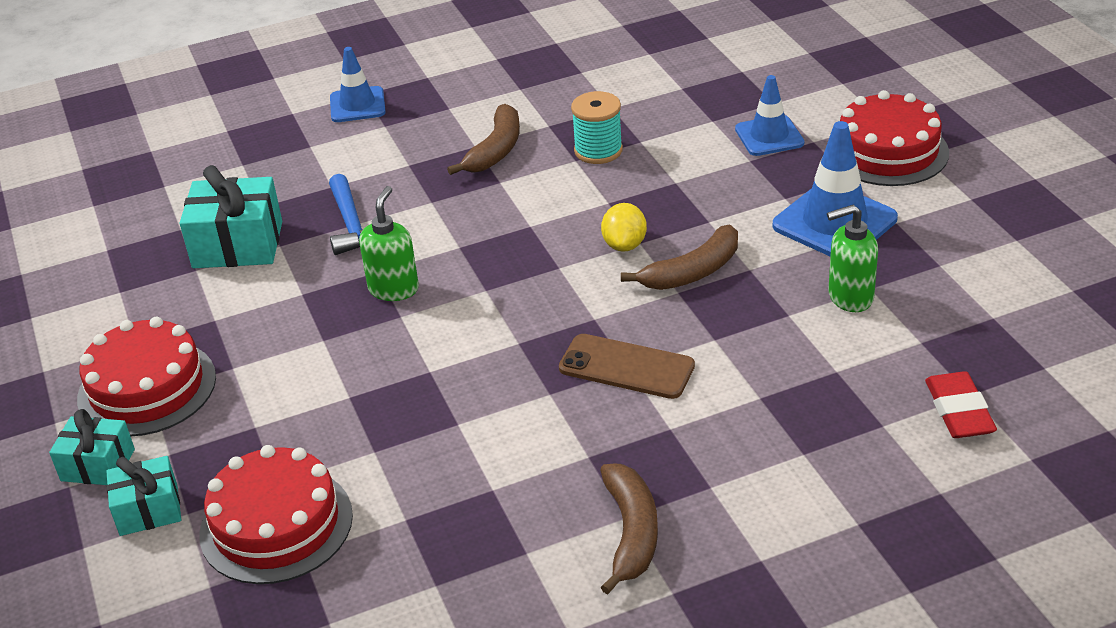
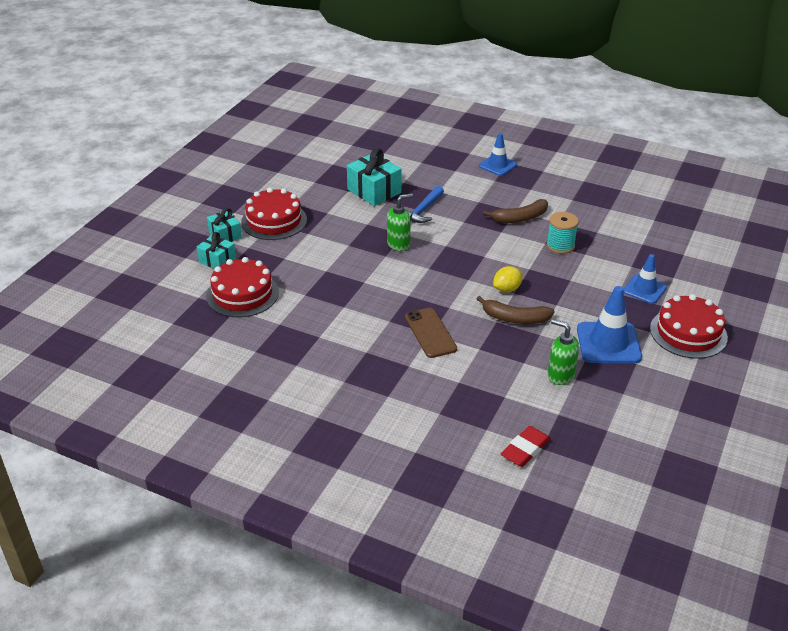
camera: 45 degrees right, 0 degrees up
brown banana [600,463,658,594] -> none

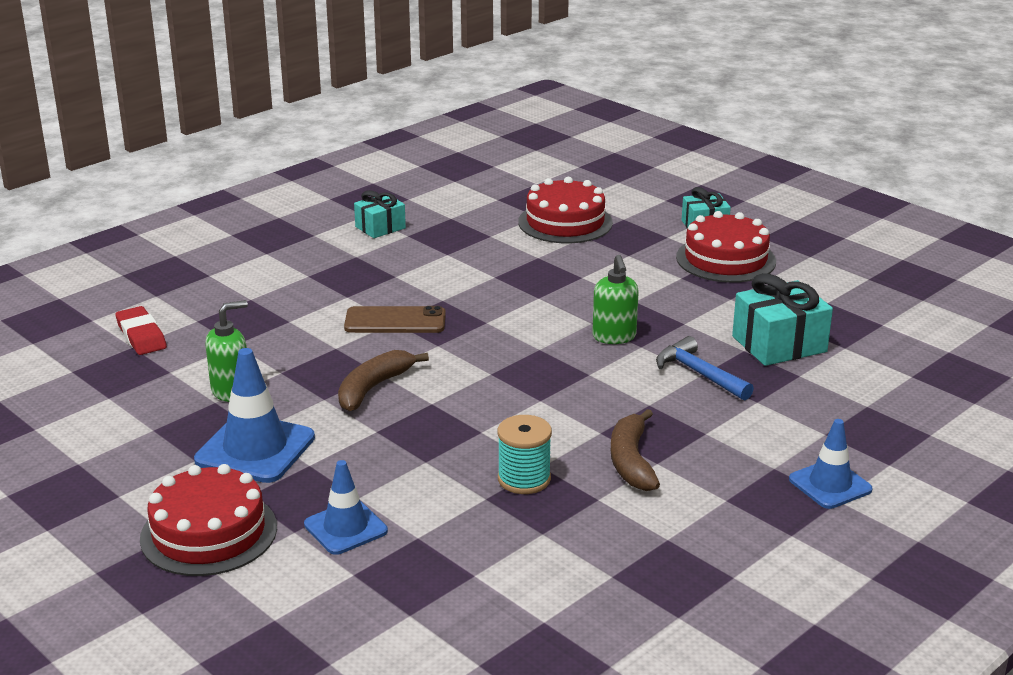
camera: 110 degrees right, 10 degrees down
turquoise gift [197,232,236,269] -> turquoise gift moved to [354,190,406,238]
yellow lemon [493,266,523,292] -> none

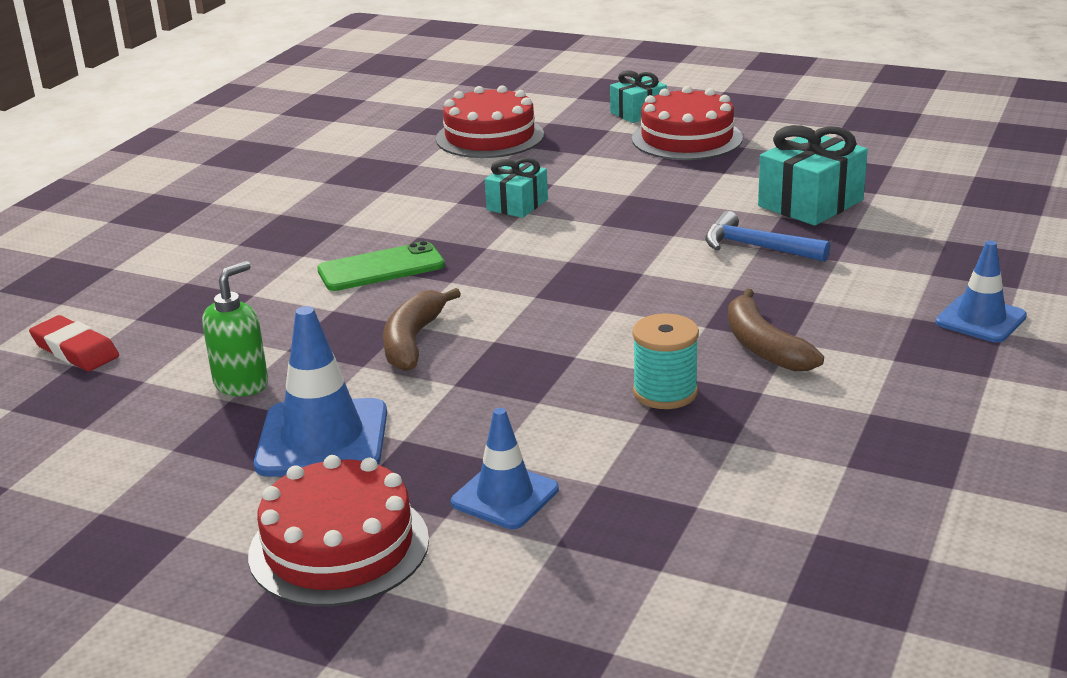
camera: 20 degrees left, 0 degrees up
brown phone [344,306,446,333] -> green phone [317,241,445,291]
turquoise gift [354,190,406,238] -> turquoise gift moved to [485,158,548,218]
green soap dispenser [592,255,639,344] -> none

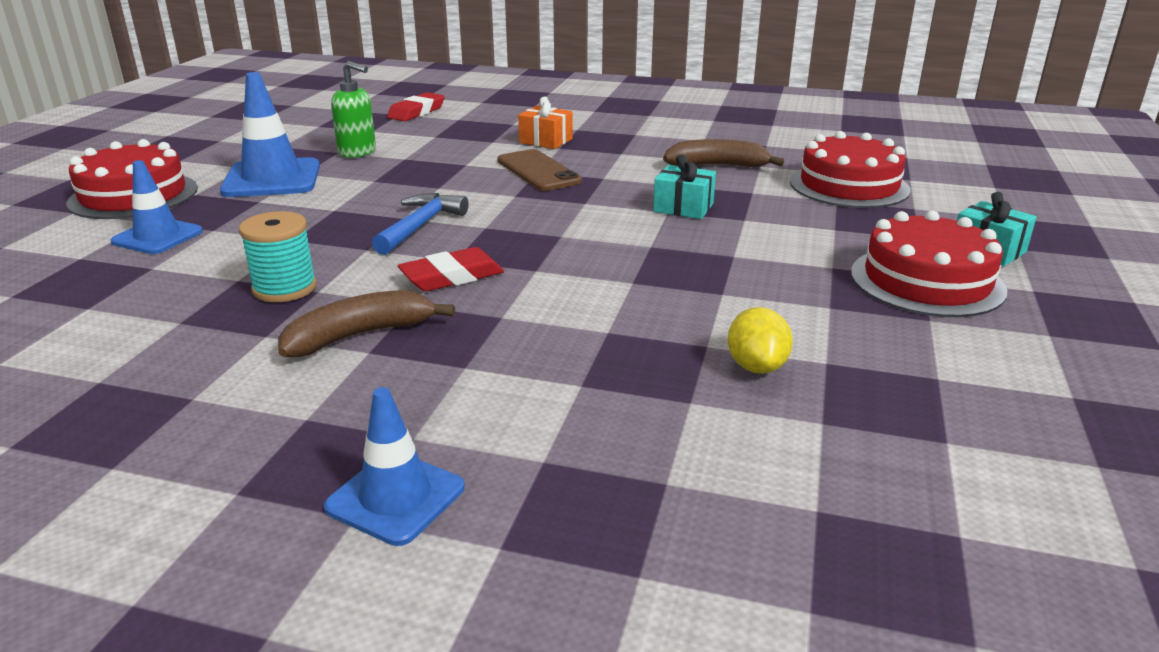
camera: 80 degrees right, 0 degrees up
green phone [317,241,445,291] -> brown phone [497,149,582,191]
brown banana [383,288,461,371] -> brown banana moved to [663,139,784,167]
blue hammer [705,211,830,262] -> blue hammer moved to [372,193,468,255]
turquoise gift [758,125,868,226] -> yellow lemon [727,307,793,374]
none -> red eraser [398,247,504,292]
none -> orange gift [518,96,573,149]

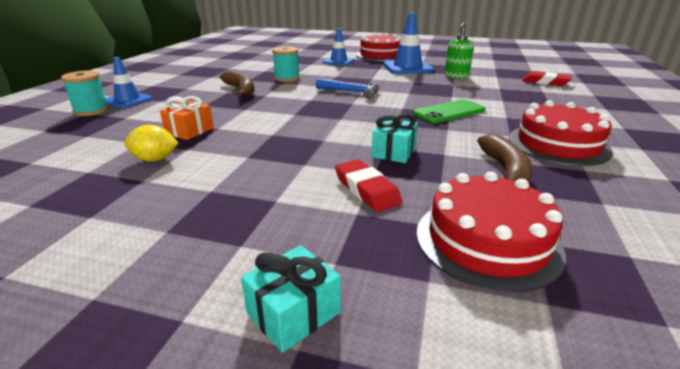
camera: 90 degrees right, 0 degrees up
red eraser [398,247,504,292] -> red eraser moved to [335,159,402,212]
brown phone [497,149,582,191] -> green phone [413,99,486,123]
orange gift [518,96,573,149] -> orange gift moved to [160,96,214,140]
red cake [851,210,1007,317] -> red cake moved to [509,100,613,166]
none -> turquoise spool [61,71,109,116]

